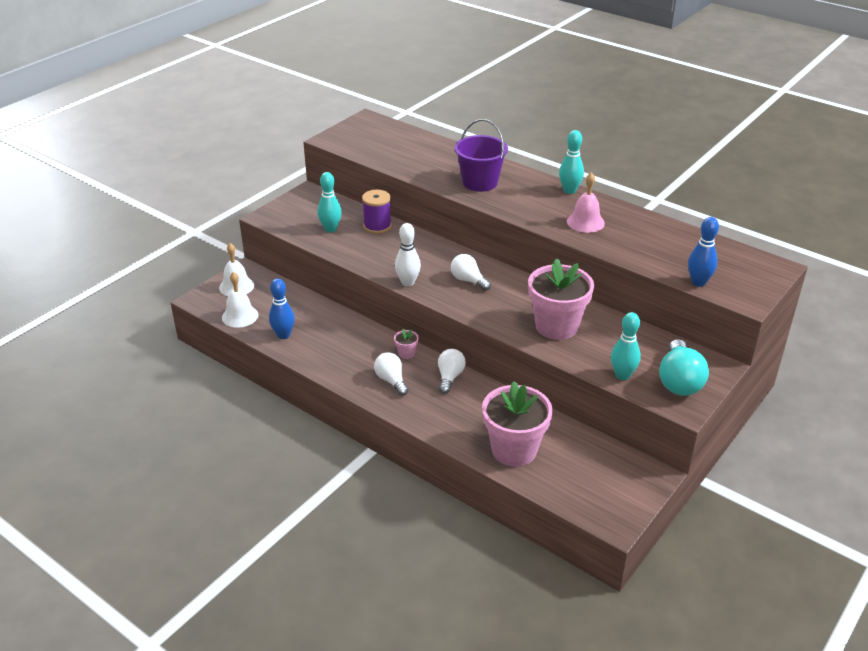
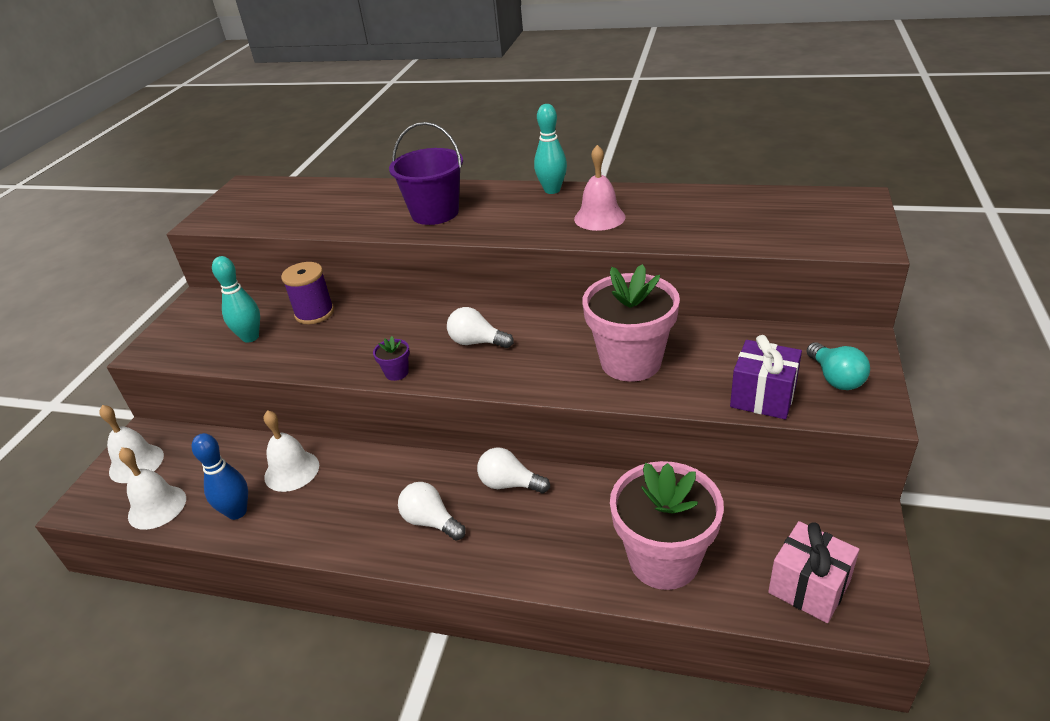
camera: 20 degrees left, 0 degrees up
pink flower pot [394,329,419,359] -> none
white bowling pin [395,223,421,287] -> purple flower pot [373,336,410,381]
white light bulb [438,349,466,394] -> white light bulb turned 60 degrees counterclockwise [477,448,550,493]
turquoise bowling pin [611,312,641,380] -> purple gift [730,335,802,419]
turquoise light bulb [659,339,709,396] -> turquoise light bulb [807,342,870,390], size x0.64
blue bowling pin [688,217,719,287] -> none
none -> white bell [264,410,319,492]
none -> pink gift [768,521,859,623]

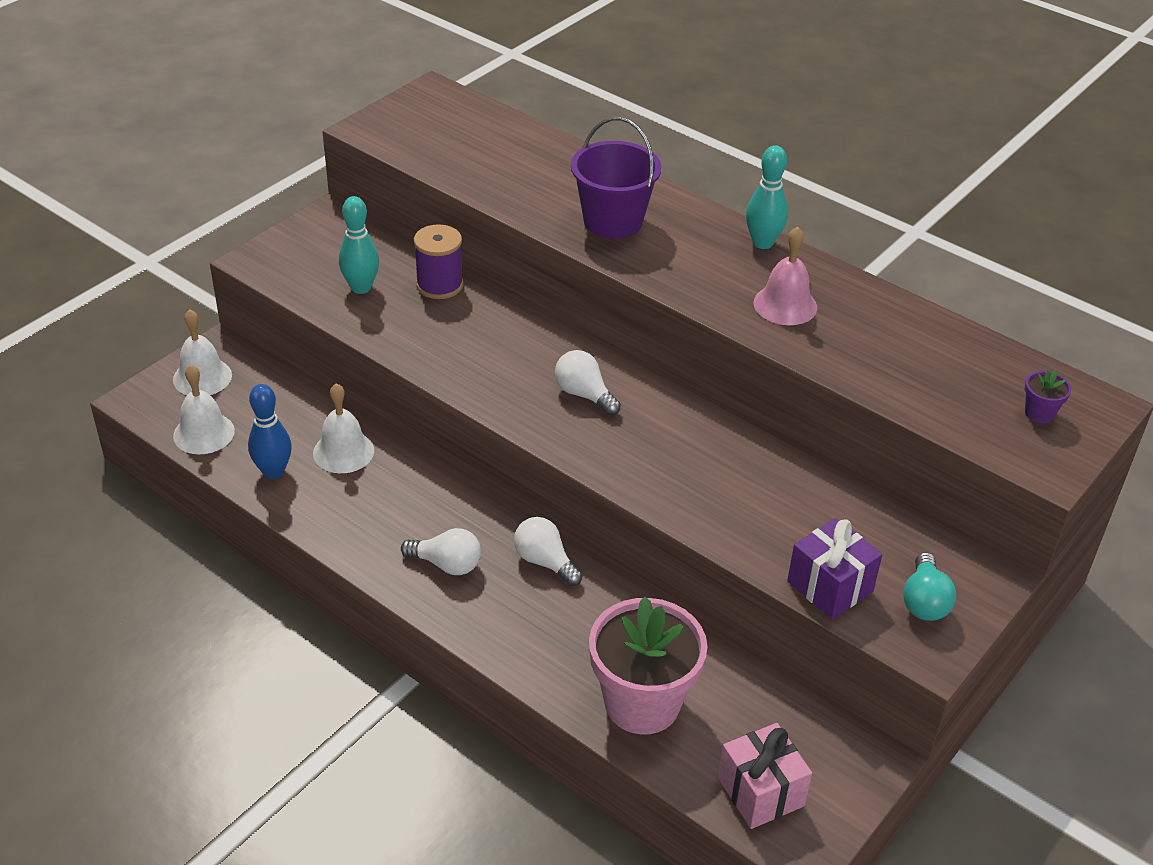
camera: 20 degrees right, 5 degrees up
purple flower pot [373,336,410,381] -> purple flower pot moved to [1025,370,1071,423]
white light bulb [398,482,466,541] -> white light bulb turned 135 degrees clockwise [401,528,481,575]
pink flower pot [582,264,680,382] -> none

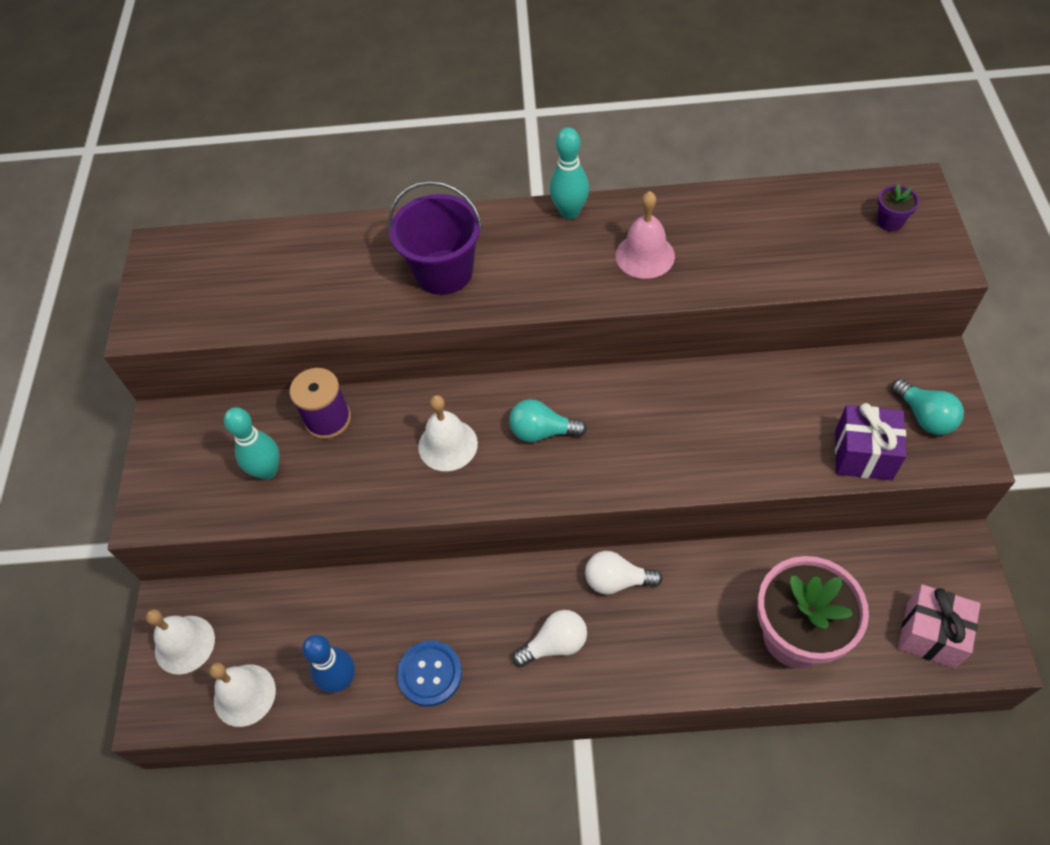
camera: 35 degrees left, 15 degrees up
white bell [313,383,374,473] -> white bell moved to [418,395,478,471]
white light bulb [555,350,621,416] -> turquoise light bulb [509,399,587,442]
none -> blue button [397,641,462,707]

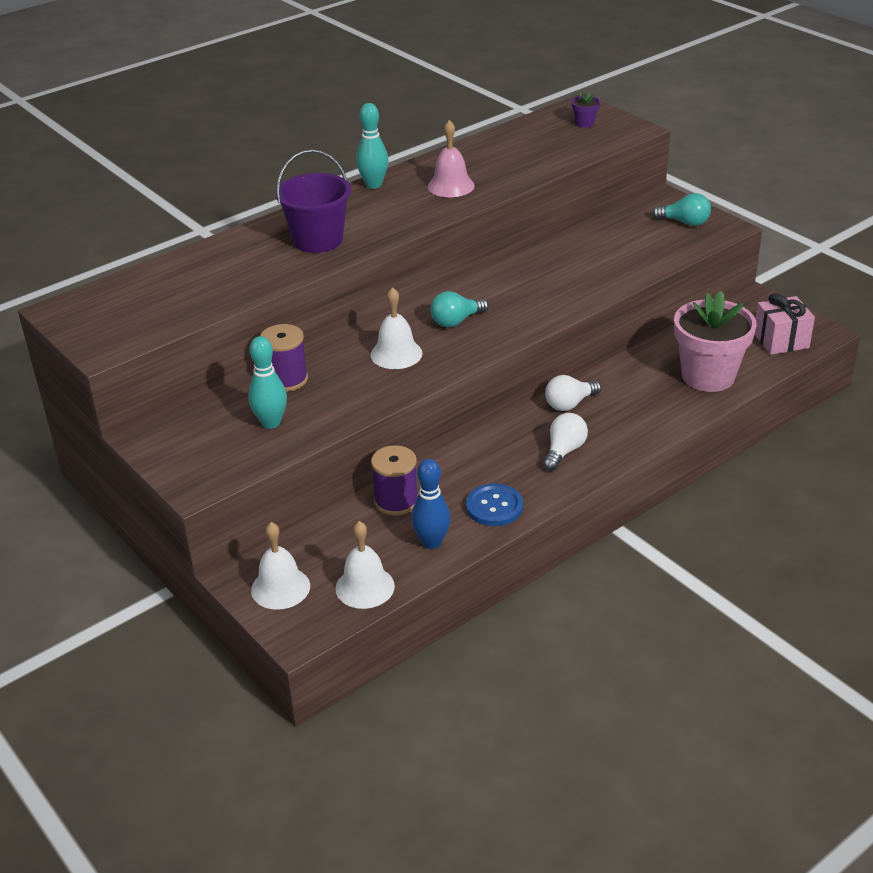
camera: 40 degrees left, 20 degrees down
purple gift [835,403,907,480] -> none
none -> purple spool [371,445,418,516]

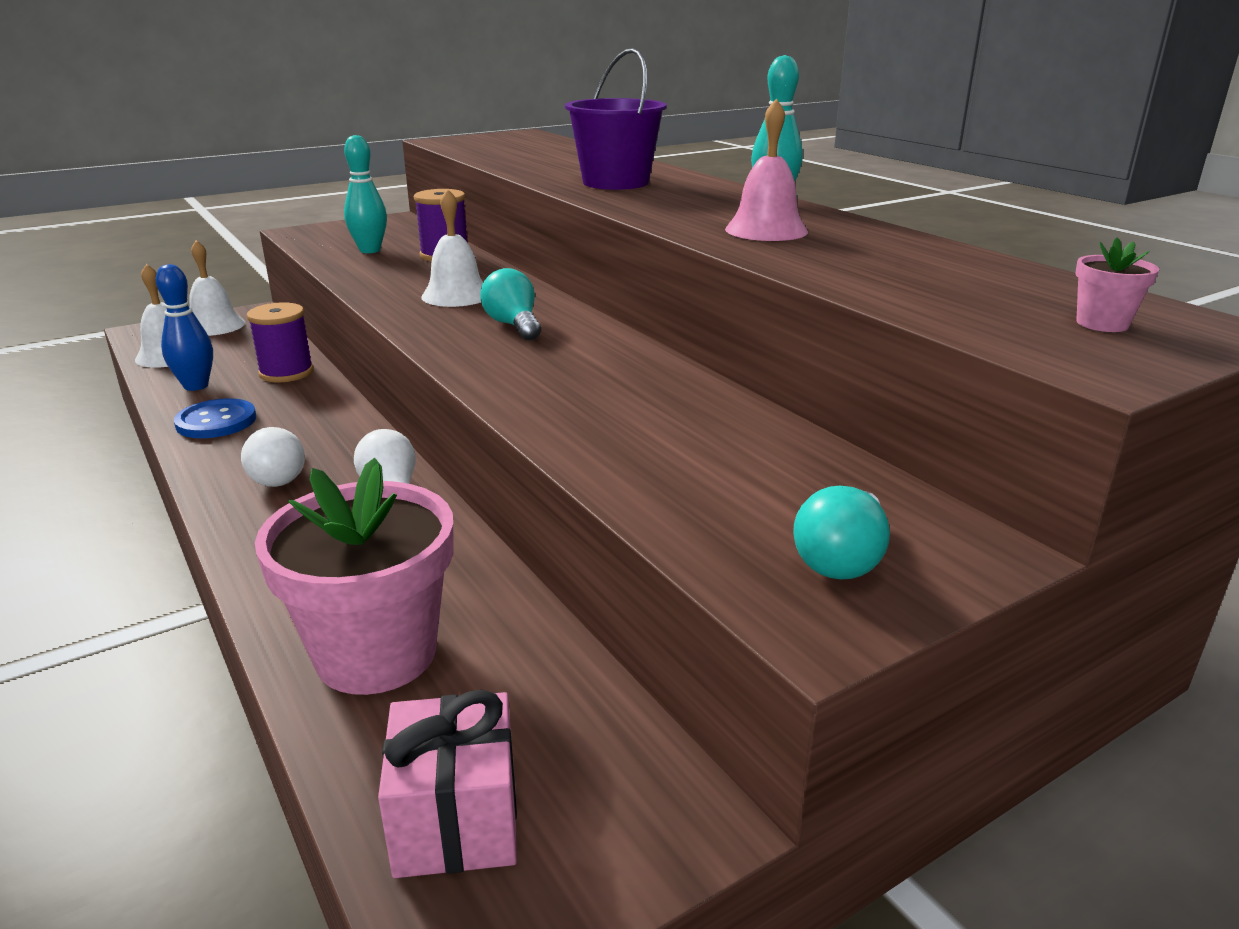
camera: 95 degrees right, 10 degrees down
white light bulb [543,413,588,471] -> white light bulb turned 45 degrees clockwise [241,427,305,487]
purple flower pot [572,92,600,128] -> pink flower pot [1075,238,1159,332]

